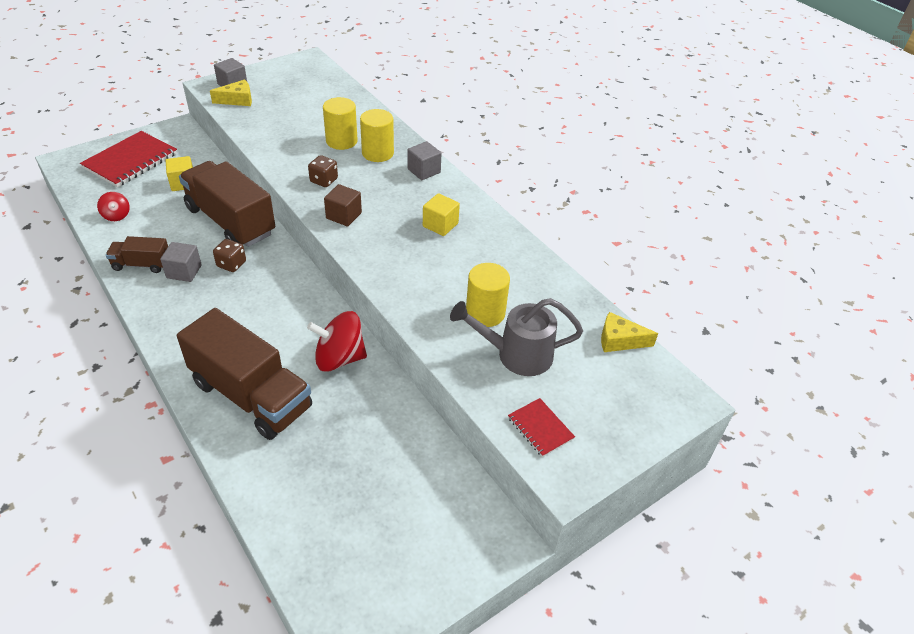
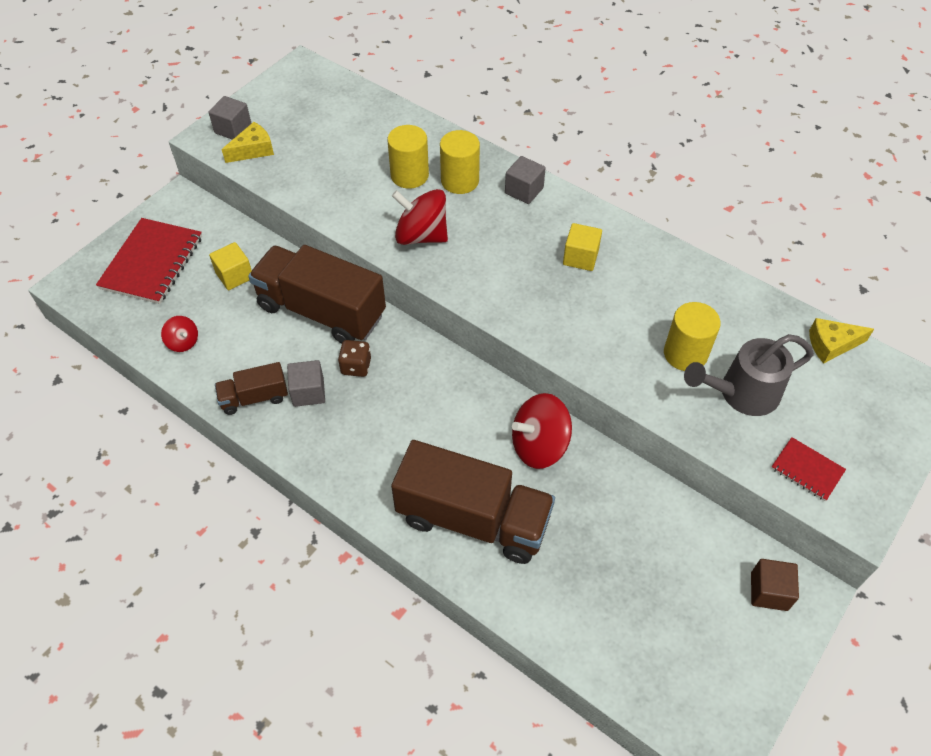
camera: 15 degrees left, 10 degrees up
brown dice [308,155,338,187] -> red spinning top [392,189,448,245]
brown cube [324,184,362,226] -> brown cube moved to [751,559,799,611]

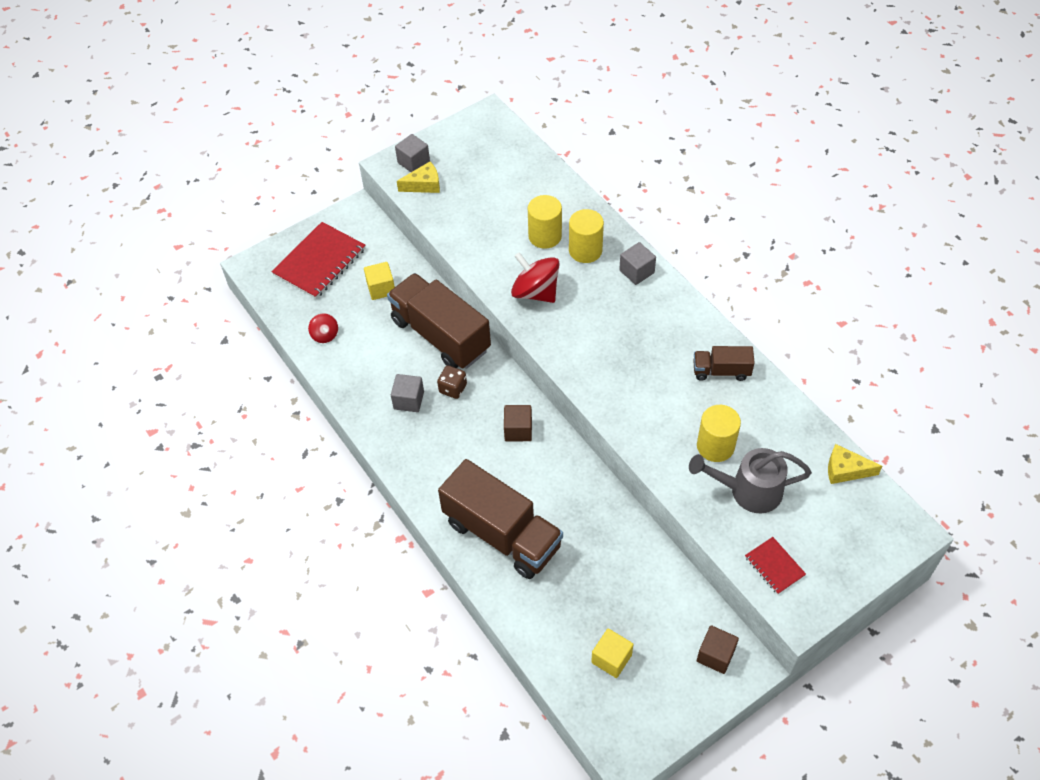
camera: 20 degrees right, 0 degrees up
brown truck [215,362,288,415] -> brown truck moved to [693,346,755,381]
red spinning top [512,393,572,469] -> none
yellow cube [563,223,602,271] -> yellow cube moved to [591,628,634,678]
none -> brown cube [504,405,532,441]

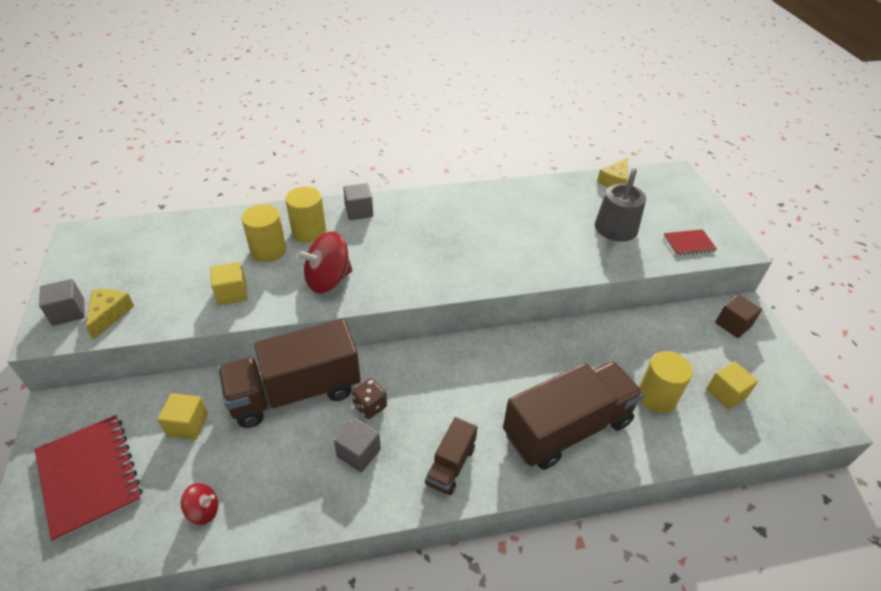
camera: 70 degrees left, 10 degrees down
brown cube [504,405,532,441] -> none
brown truck [693,346,755,381] -> brown truck moved to [425,417,478,495]
yellow cylinder [697,405,741,462] -> yellow cylinder moved to [639,351,693,413]
none -> yellow cube [210,262,248,306]

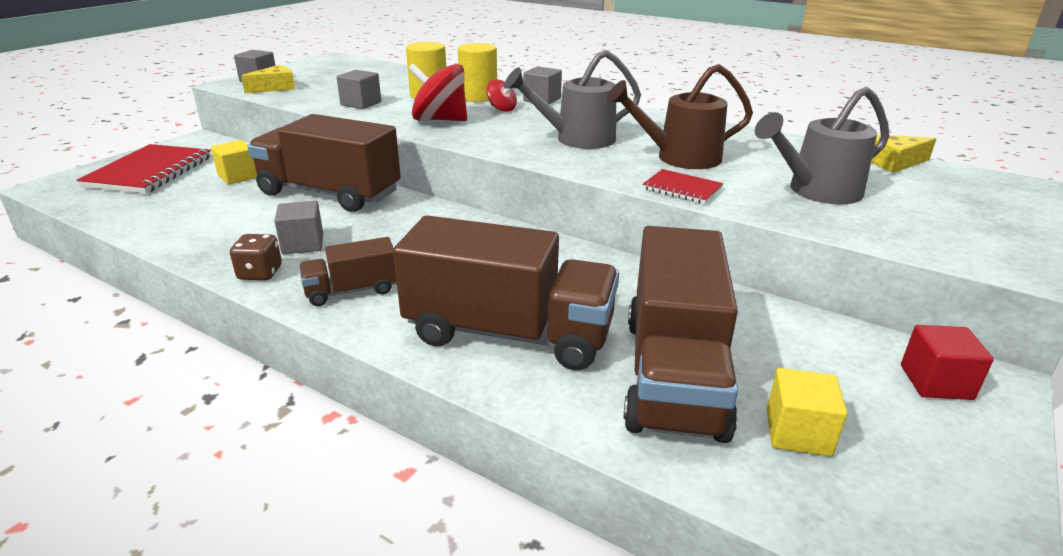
camera: 45 degrees right, 15 degrees down
red spinning top [181,483,218,525] -> red spinning top moved to [487,79,517,112]
yellow cube [210,262,248,306] -> grey cube [337,70,381,109]
brown dice [352,378,387,419] -> brown dice moved to [230,234,282,280]
yellow cylinder [639,351,693,413] -> brown truck [624,226,738,443]
red notebook [664,229,717,256] -> red notebook moved to [642,169,723,204]
brown cube [715,294,762,338] -> red cube [901,325,994,400]
none -> grey watering can [504,50,641,149]
none -> brown watering can [607,64,753,169]

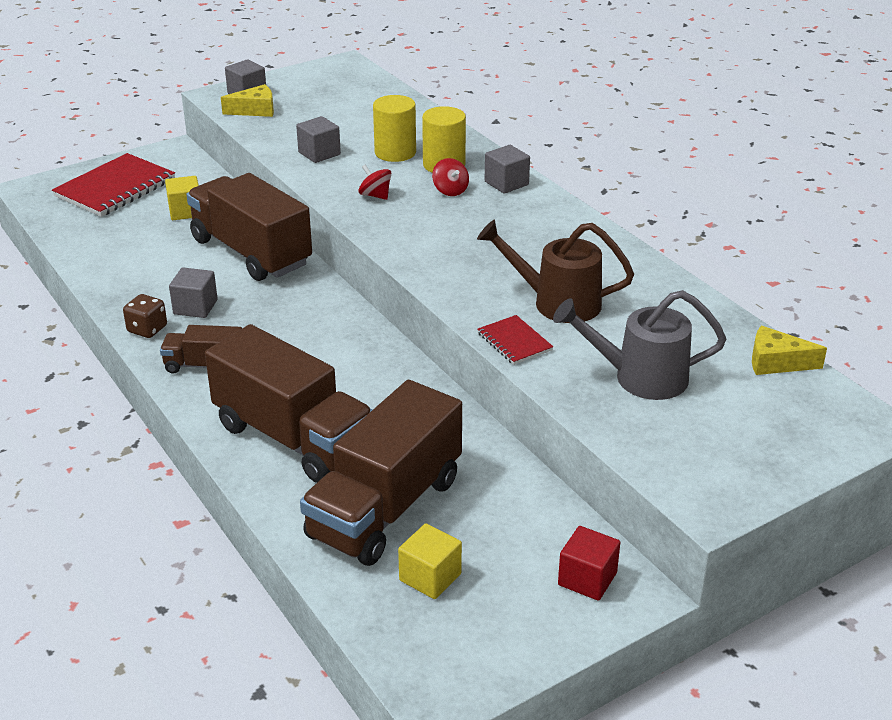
camera: 25 degrees right, 5 degrees up
red spinning top [408,63,467,121] -> red spinning top [358,165,391,200], size x0.53
grey watering can [504,50,641,149] -> none

